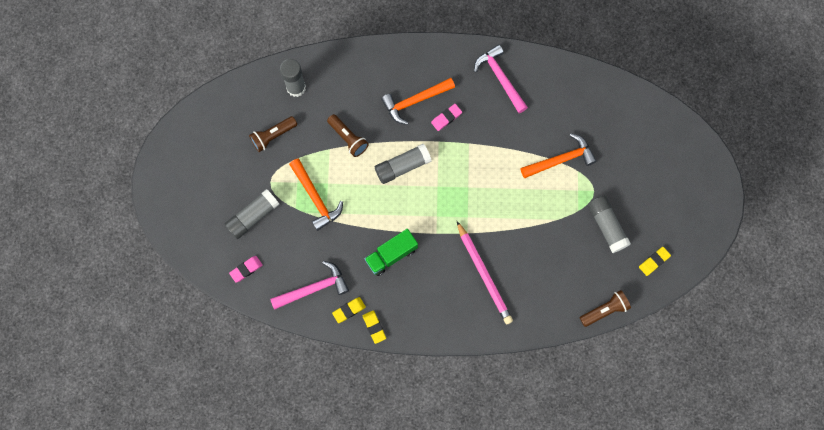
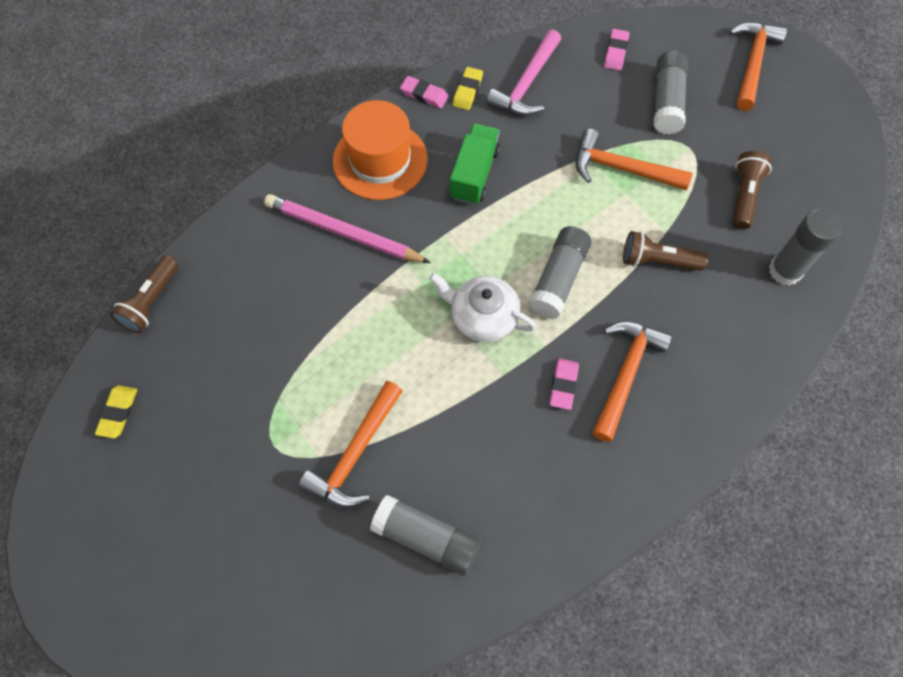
camera: 140 degrees right, 10 degrees down
yellow eraser [363,310,386,344] -> pink eraser [400,76,449,109]
pink hammer [474,44,528,113] -> none
grey glue stick [587,196,631,253] -> grey glue stick moved to [370,495,481,575]
none -> orange hat [333,100,428,200]
none -> white teapot [429,273,536,342]
none -> orange hammer [730,22,787,111]

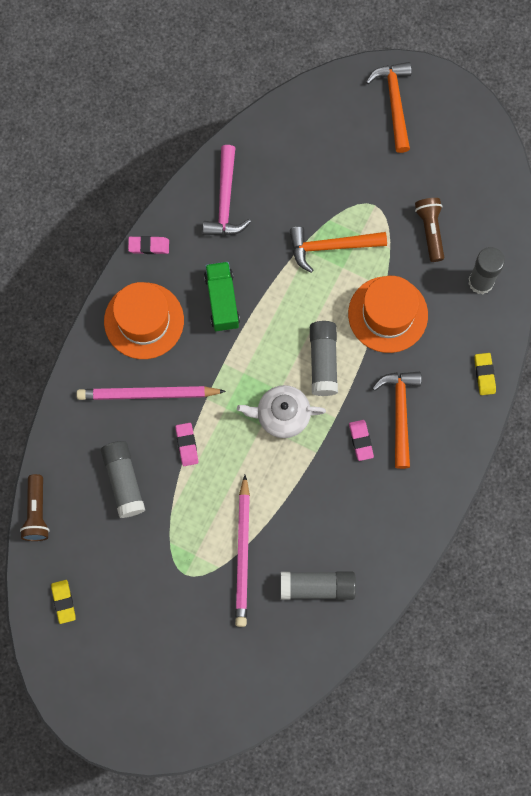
camera: 25 degrees left, 10 degrees up
orange hammer [299,381,403,508] -> pink pencil [235,475,250,627]
yellow eraser [452,67,483,110] -> yellow eraser moved to [475,353,496,395]
pink eraser [604,29,629,70] -> pink eraser moved to [175,423,199,466]
brown flashlight [623,231,708,271] -> orange hat [348,276,428,353]
grey glue stick [653,51,688,135] -> grey glue stick moved to [101,441,145,518]

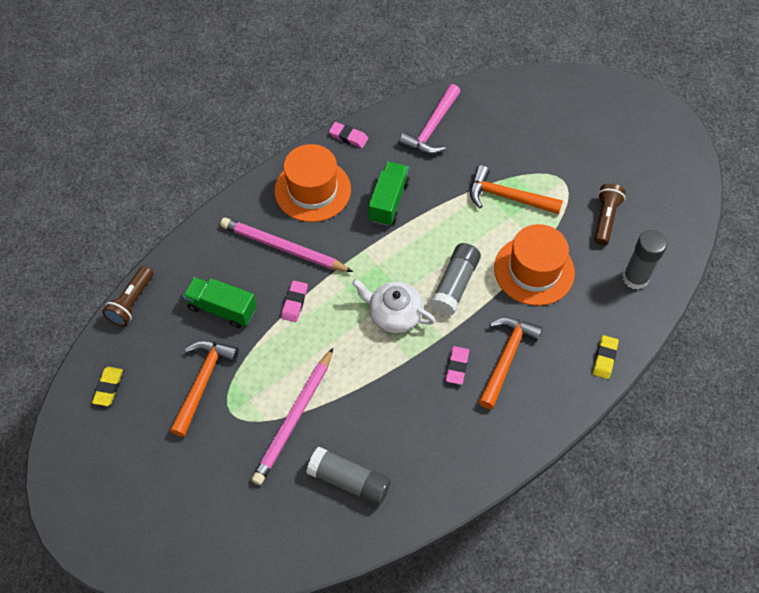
camera: 25 degrees right, 15 degrees down
grey glue stick [101,441,145,518] -> green truck [183,277,257,328]
orange hammer [366,62,412,153] -> orange hammer moved to [170,341,239,437]

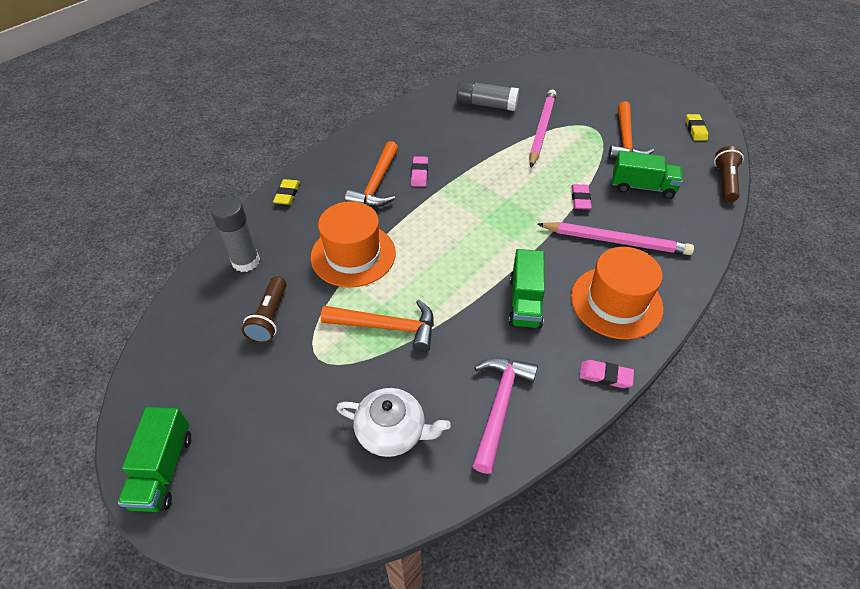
camera: 170 degrees right, 10 degrees down
white teapot [352,279,435,333] -> white teapot moved to [336,388,451,457]
grey glue stick [430,243,481,316] -> none
none -> green truck [118,407,191,512]

